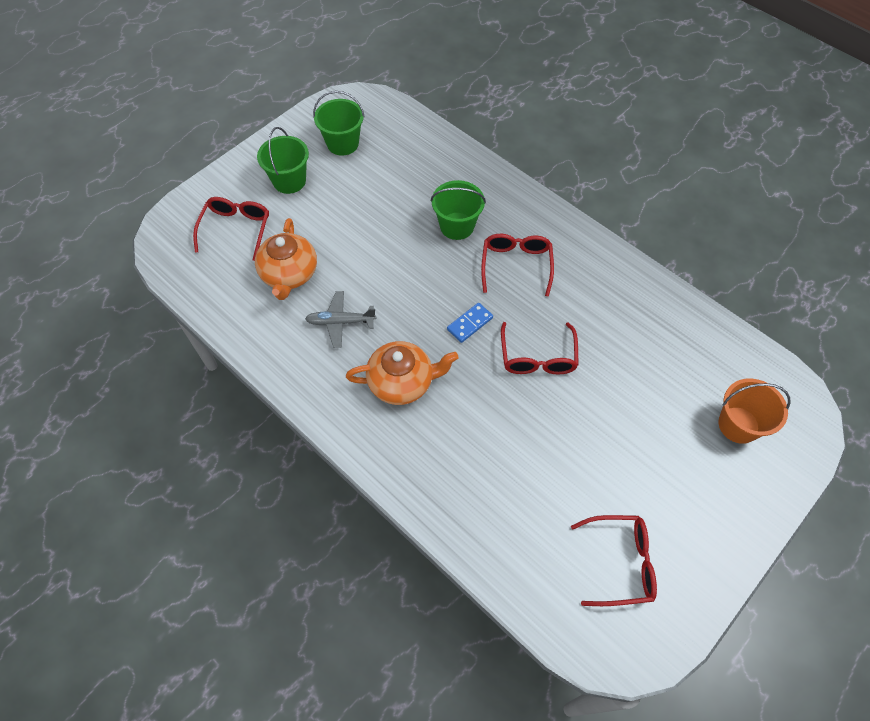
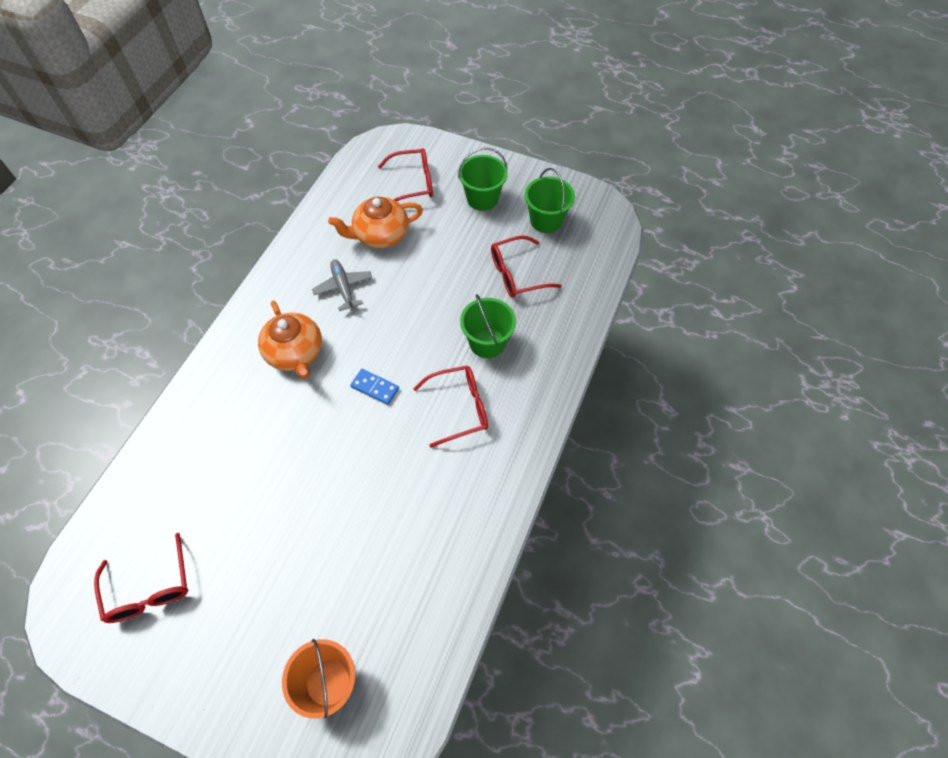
camera: 70 degrees right, 0 degrees up
red glasses [501,322,579,374] -> red glasses moved to [491,236,562,297]

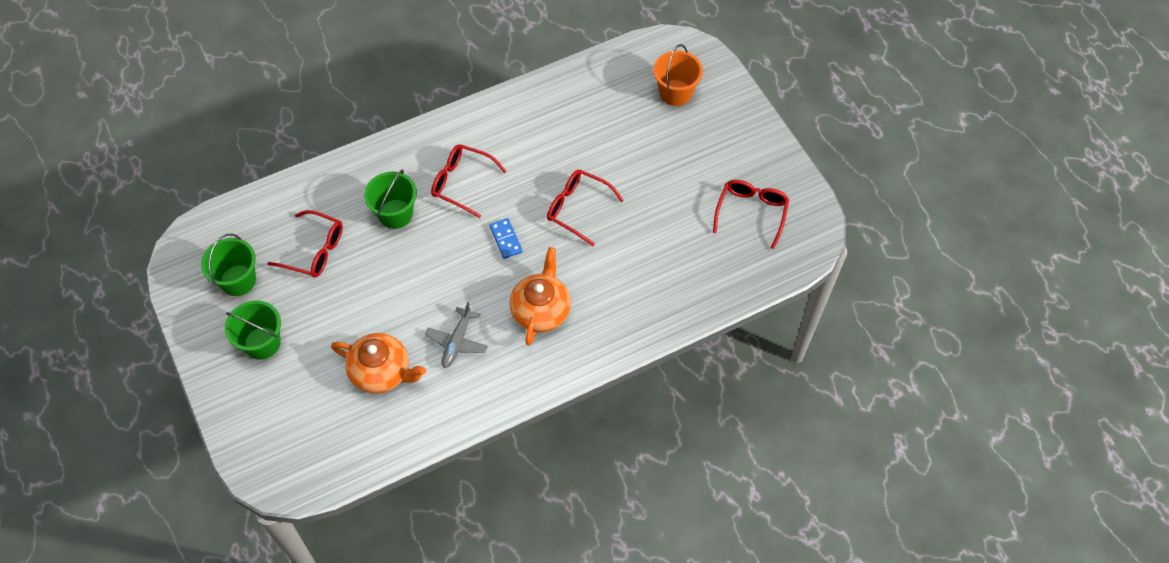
camera: 140 degrees left, 0 degrees up
red glasses [378,148,433,201] -> red glasses moved to [547,170,624,246]

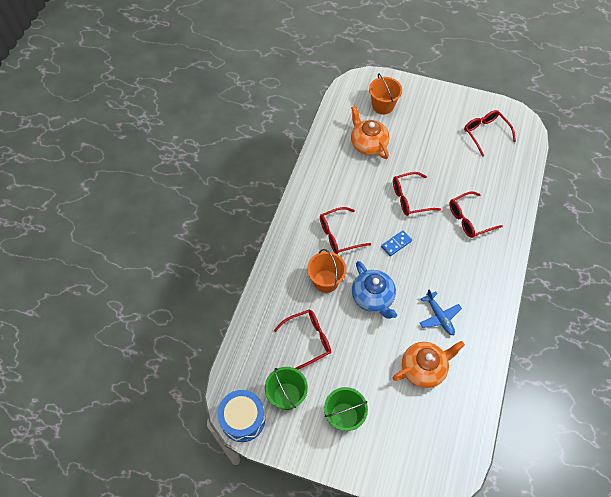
camera: 45 degrees left, 0 degrees up
green bucket [364,169,417,229] -> orange bucket [307,249,346,293]
grey plane [425,302,488,368] -> blue plane [420,290,462,335]
blue domino [489,218,523,259] -> blue domino turned 60 degrees counterclockwise [381,230,412,256]
orange teapot [509,247,571,345] -> orange teapot moved to [351,106,389,159]
none -> blue drum [217,390,265,442]
none -> blue teapot [352,261,397,319]
none -> red glasses [449,191,503,238]

